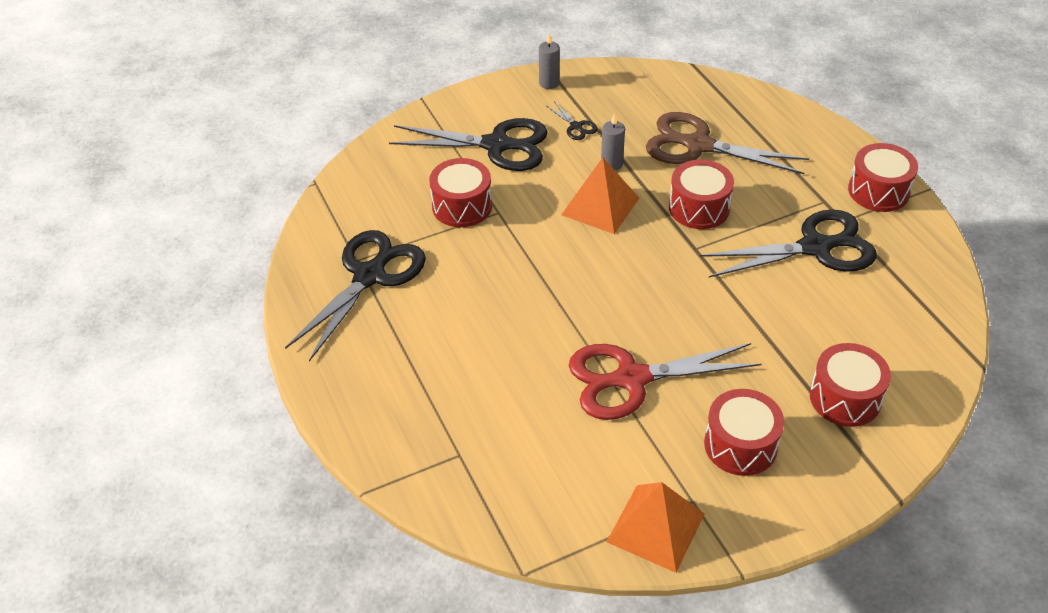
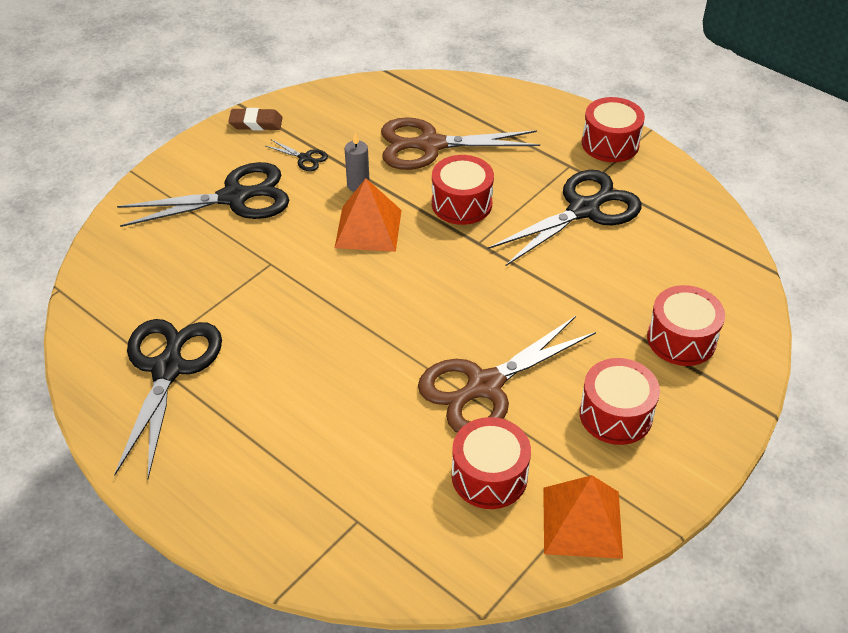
camera: 25 degrees left, 0 degrees up
red drum [429,158,492,227] -> red drum moved to [452,417,531,509]
grey candle [539,33,560,89] -> brown eraser [228,108,283,131]
red scissors [569,343,762,420] -> brown scissors [418,316,596,433]

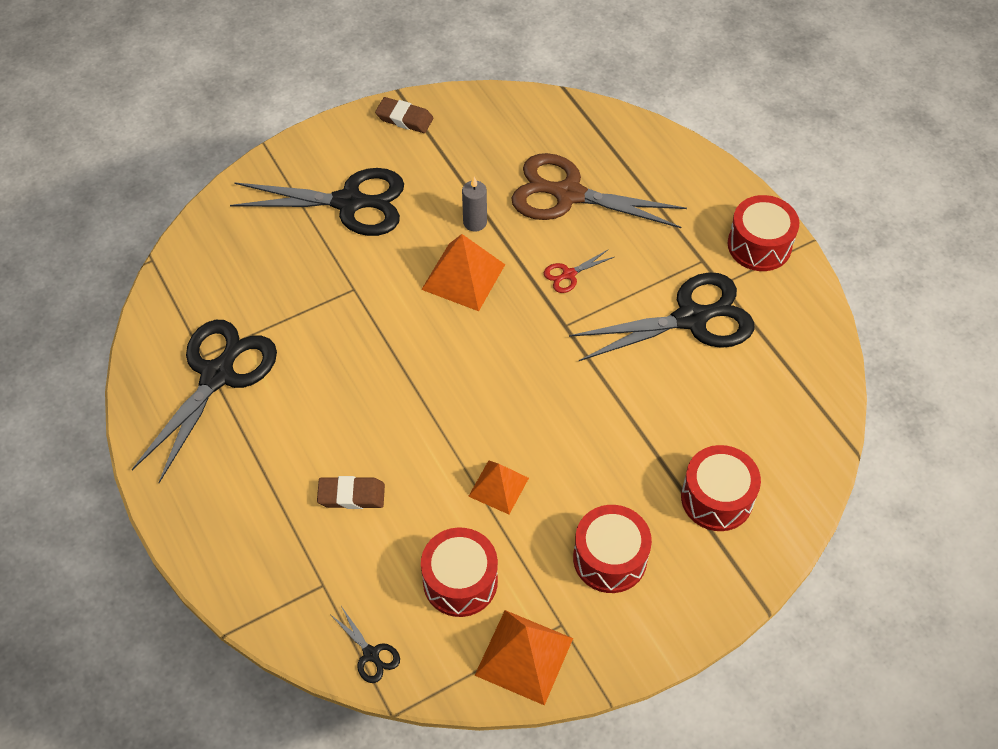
camera: 20 degrees right, 10 degrees up
black scissors [266,139,328,171] -> black scissors moved to [331,606,400,683]
brown scissors [418,316,596,433] -> orange pyramid [468,460,529,514]
red drum [432,155,494,225] -> red scissors [544,249,614,293]
none -> brown eraser [317,476,385,509]

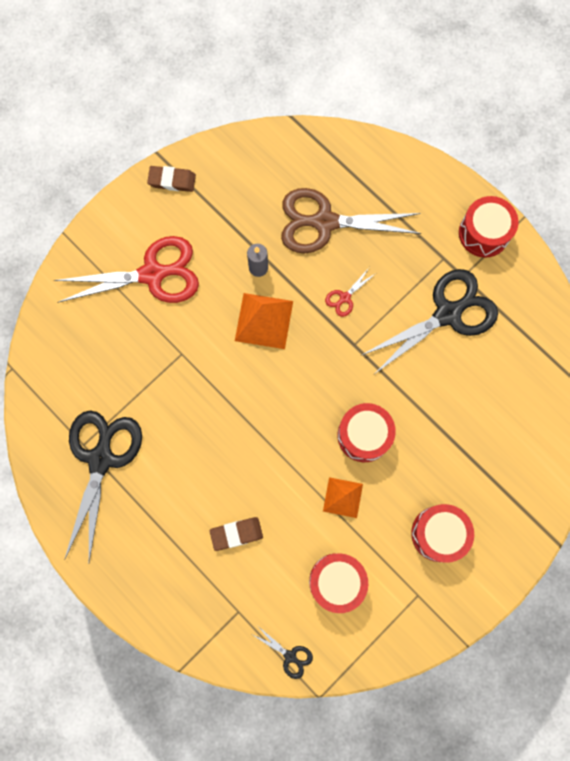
camera: 15 degrees left, 20 degrees up
black scissors [230,168,404,236] -> red scissors [54,236,199,303]
orange pyramid [474,610,573,706] -> none
red drum [681,445,761,531] -> red drum moved to [337,403,396,462]

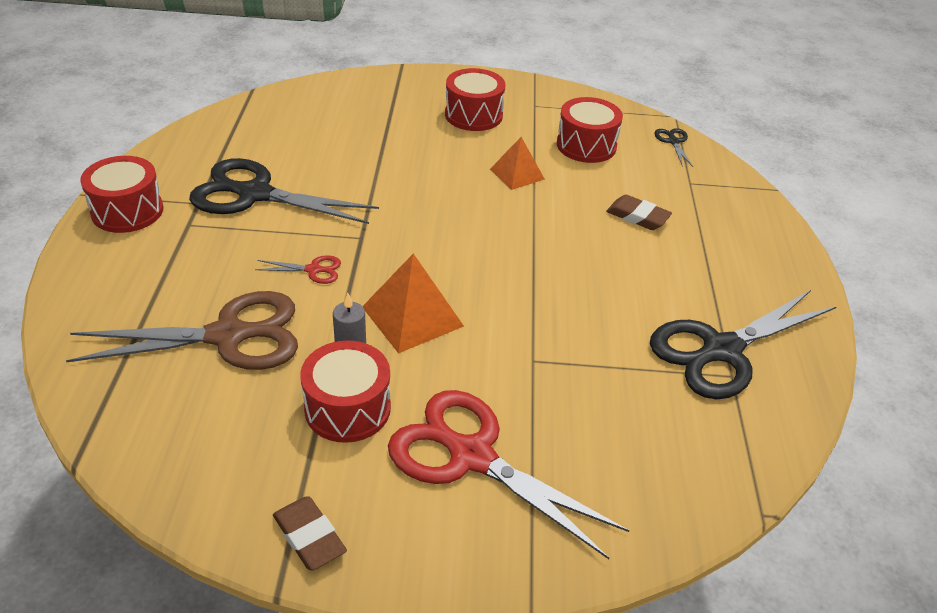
camera: 135 degrees left, 35 degrees down
brown scissors [281,188,421,253] -> brown scissors turned 60 degrees counterclockwise [66,291,298,370]
red drum [337,403,396,462] -> red drum moved to [300,340,391,443]

